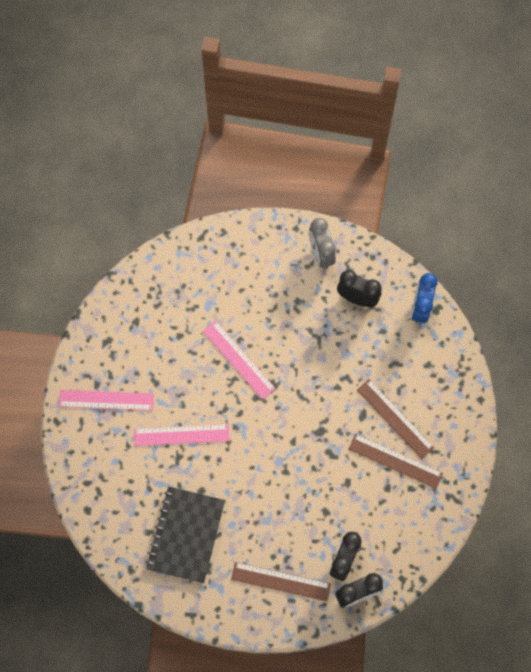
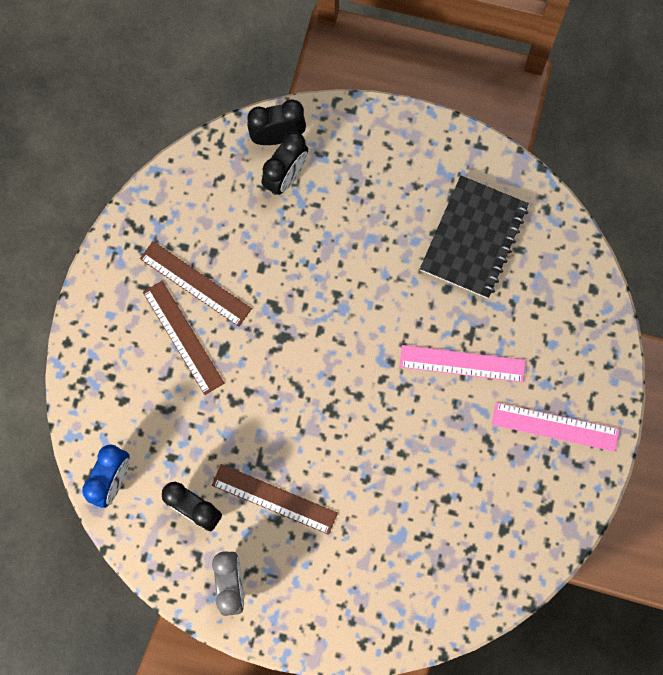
camera: 170 degrees left, 5 degrees up
pink ruler [203,321,276,399] -> none
brown ruler [231,562,331,601] -> brown ruler moved to [212,464,338,535]

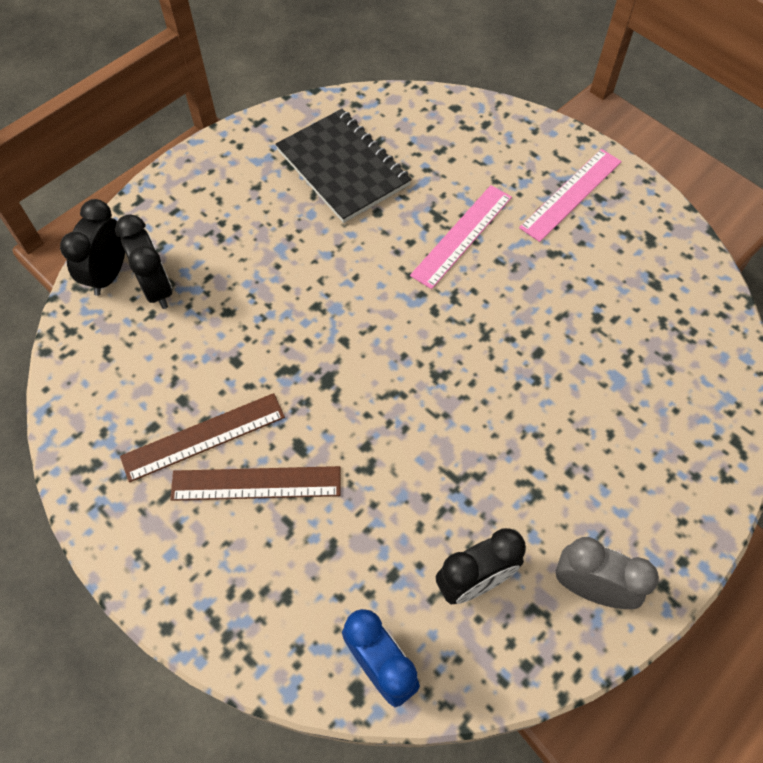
camera: 60 degrees left, 15 degrees down
brown ruler [212,464,338,535] -> none

